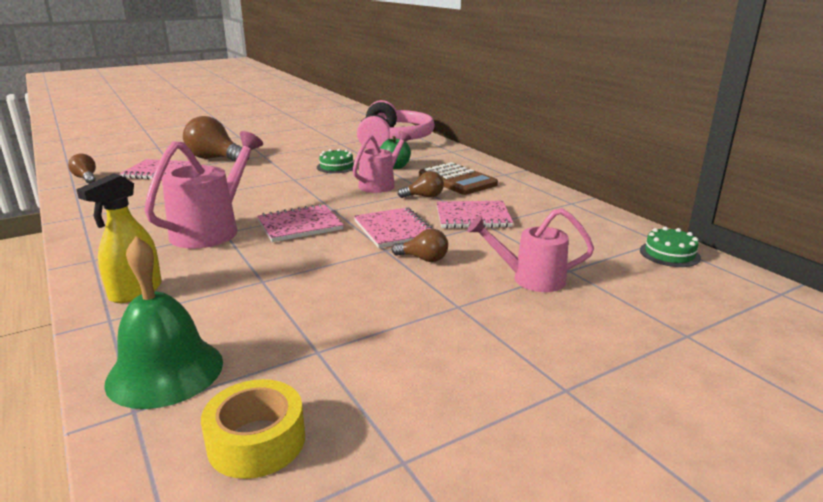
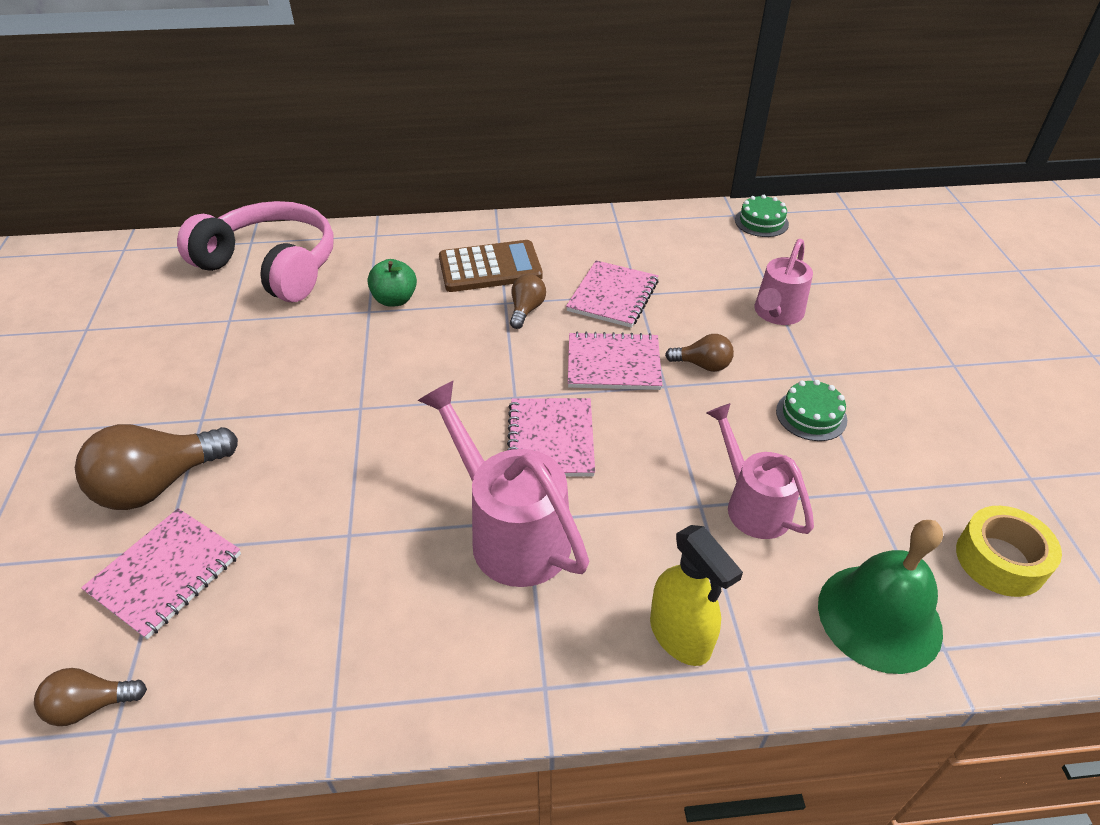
camera: 65 degrees left, 20 degrees up
green cake [317,149,354,173] -> green cake moved to [776,380,847,441]
pink watering can [352,131,411,193] -> pink watering can moved to [707,403,814,539]
brown light bulb [392,229,448,262] -> brown light bulb turned 60 degrees clockwise [665,334,734,372]

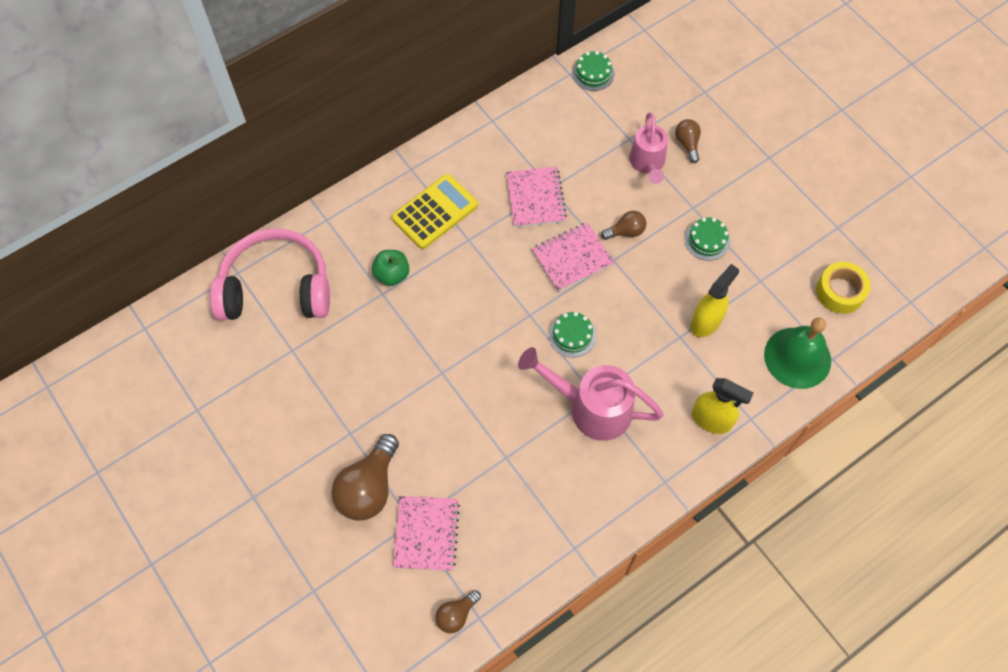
camera: 30 degrees left, 20 degrees up
brown calculator [439,240,543,292] -> yellow calculator [392,174,478,249]
pink notebook [507,398,595,477] -> green cake [549,312,596,357]
brown light bulb [510,274,546,329] -> brown light bulb moved to [675,119,701,163]
pink watering can [707,403,814,539] -> yellow spray bottle [690,264,739,337]

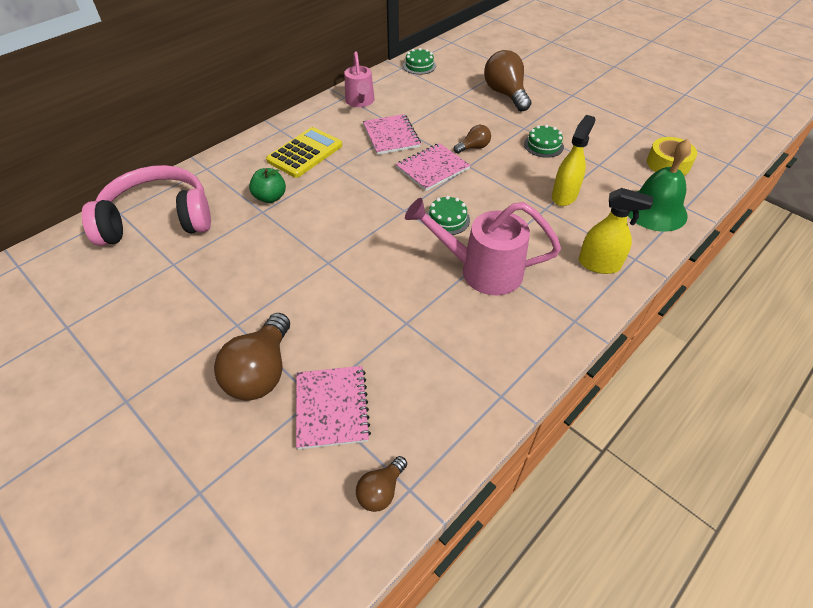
camera: 10 degrees left, 15 degrees down
pink watering can [629,113,668,184] -> pink watering can moved to [344,52,375,107]
brown light bulb [675,119,701,163] -> brown light bulb [484,50,532,111], size x1.91

